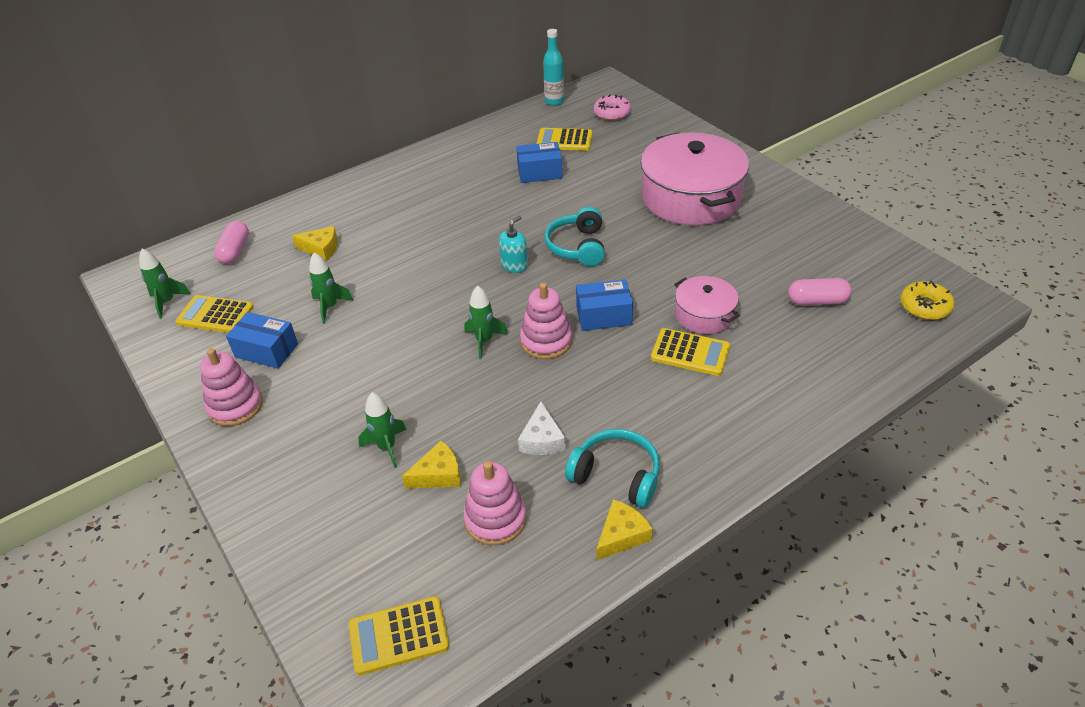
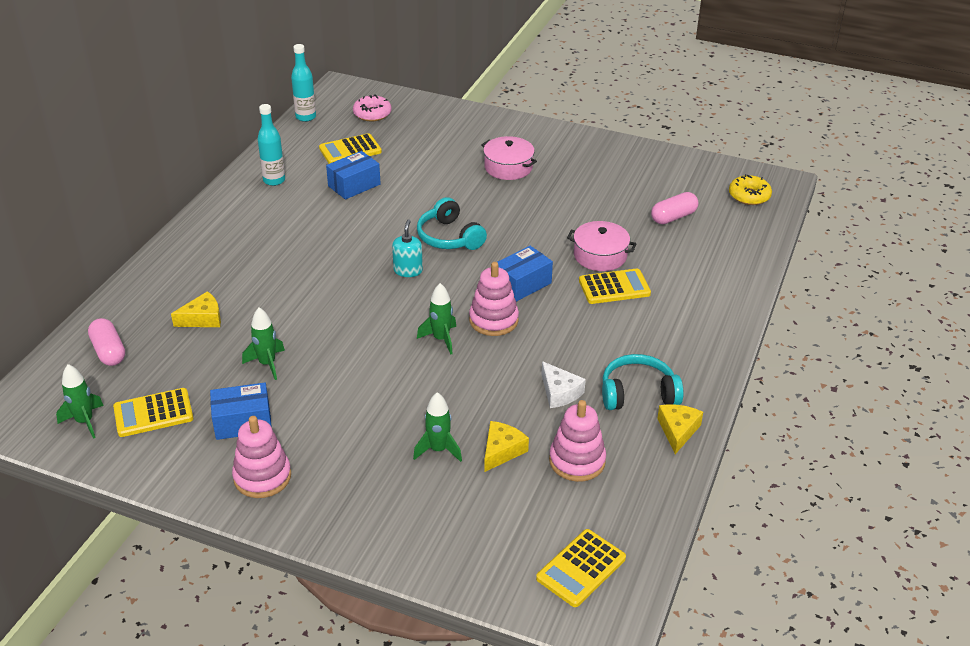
camera: 35 degrees left, 5 degrees down
pink pot [640,132,749,226] -> pink pot [481,136,537,180], size x0.51
none -> turquoise bottle [258,104,285,186]

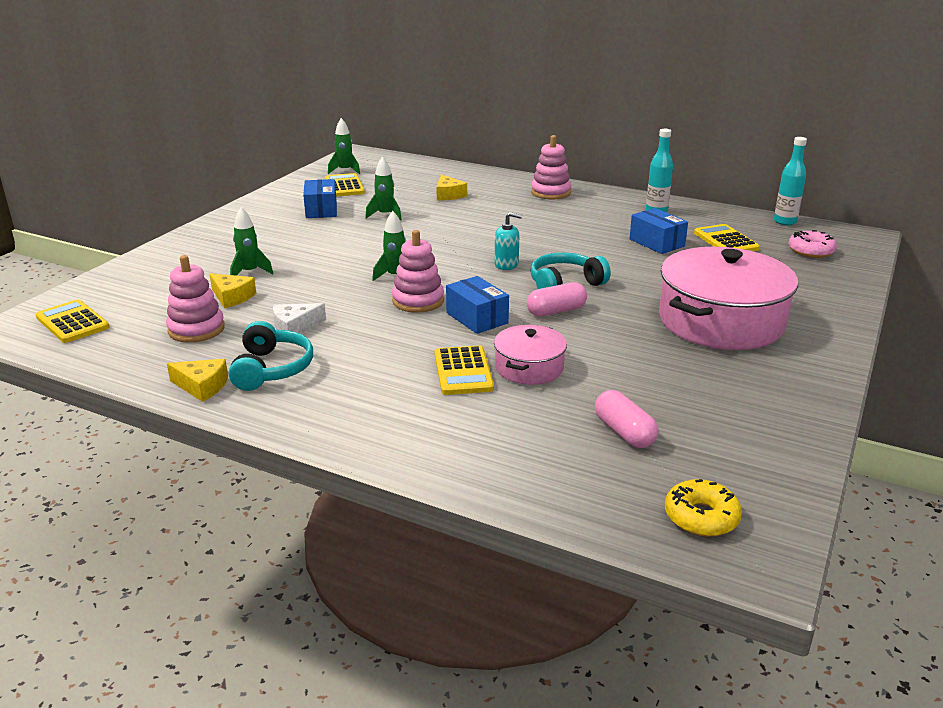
camera: 95 degrees right, 10 degrees down
pink capsule [88,318,125,366] -> pink capsule moved to [527,282,587,316]
pink stacking toy [232,416,291,498] -> pink stacking toy moved to [531,135,571,199]
pink pot [481,136,537,180] -> pink pot [659,247,798,350], size x1.97

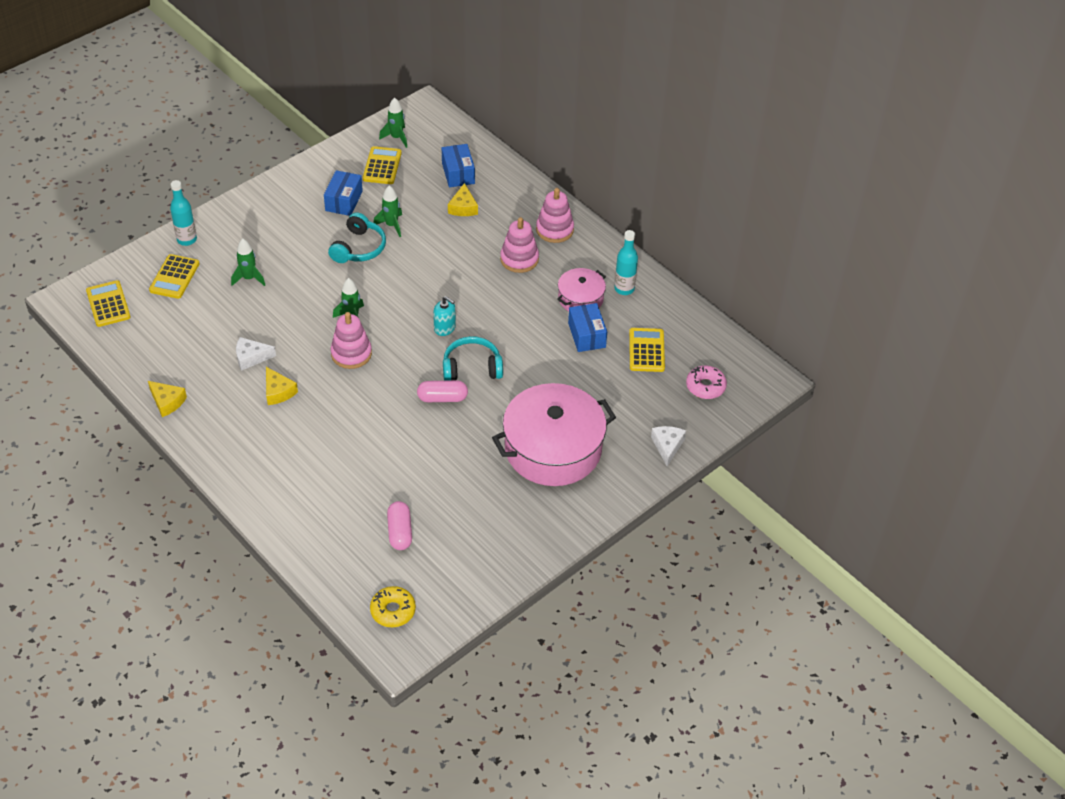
camera: 20 degrees right, 20 degrees up
pink stacking toy [166,255,225,342] -> pink stacking toy moved to [500,217,539,273]
yellow cheese [210,273,256,308] -> yellow cheese moved to [266,367,298,405]
turquoise headphones [229,321,313,391] -> turquoise headphones moved to [328,212,386,263]
yellow calculator [435,346,494,395] -> yellow calculator moved to [149,254,200,299]
blue box [446,276,509,334] -> blue box moved to [442,144,475,187]
pink pot [494,325,567,385] -> pink pot moved to [557,268,606,311]
turquoise bottle [774,137,807,225] -> turquoise bottle moved to [170,180,197,246]
none -> white cheese [651,426,686,466]

